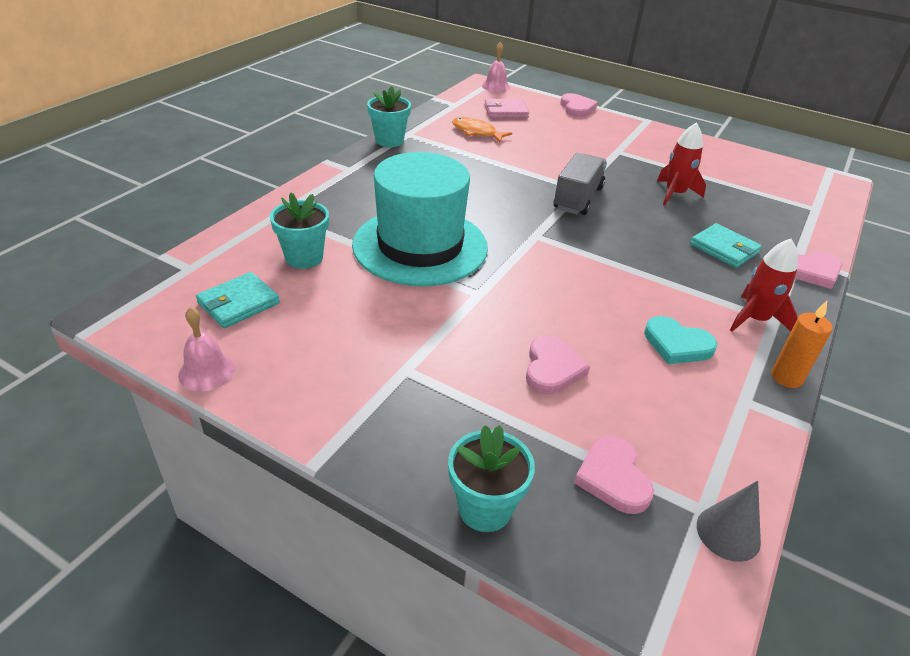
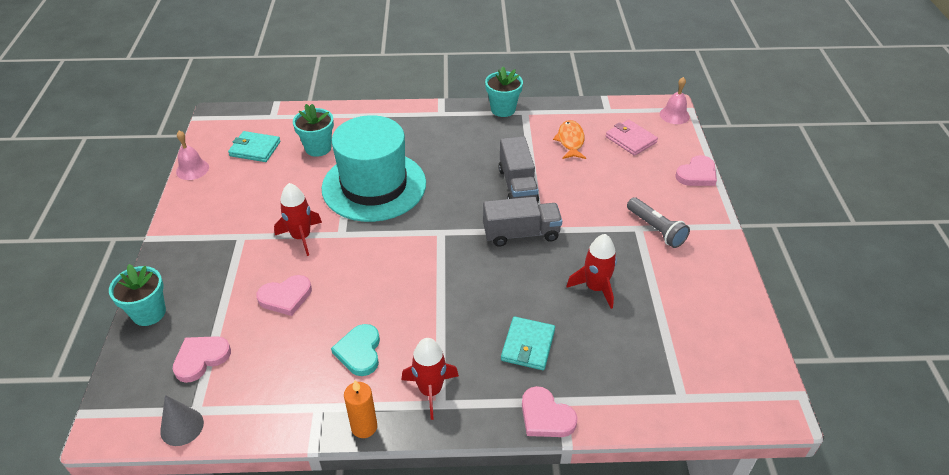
camera: 60 degrees right, 5 degrees up
none -> red rocket [274,183,322,256]
none -> grey truck [499,136,539,202]
none -> grey flashlight [627,197,690,248]

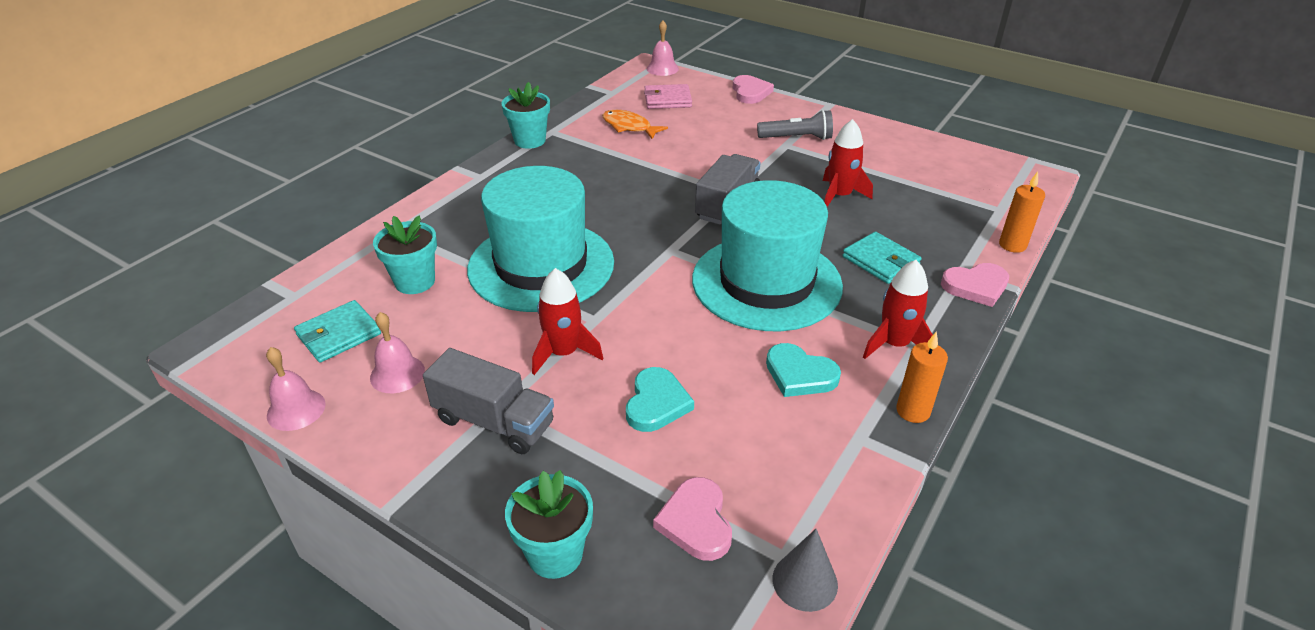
camera: 55 degrees left, 5 degrees down
pink heart [256,275,312,316] -> turquoise heart [626,367,694,432]
grey truck [499,136,539,202] -> grey truck moved to [423,348,554,454]
none -> pink bell [370,312,425,393]
none -> turquoise hat [692,180,843,331]
none -> orange candle [999,172,1045,253]

